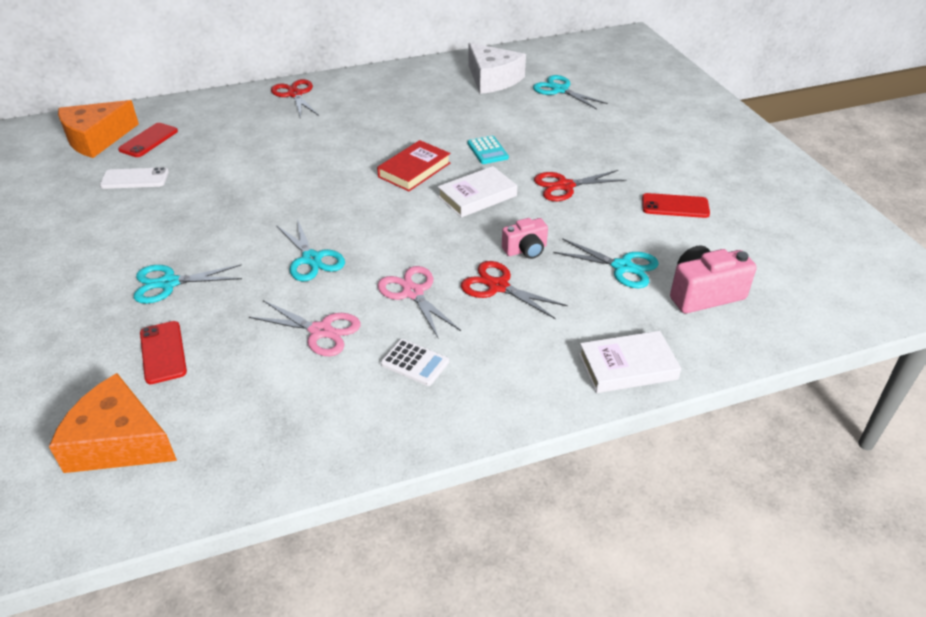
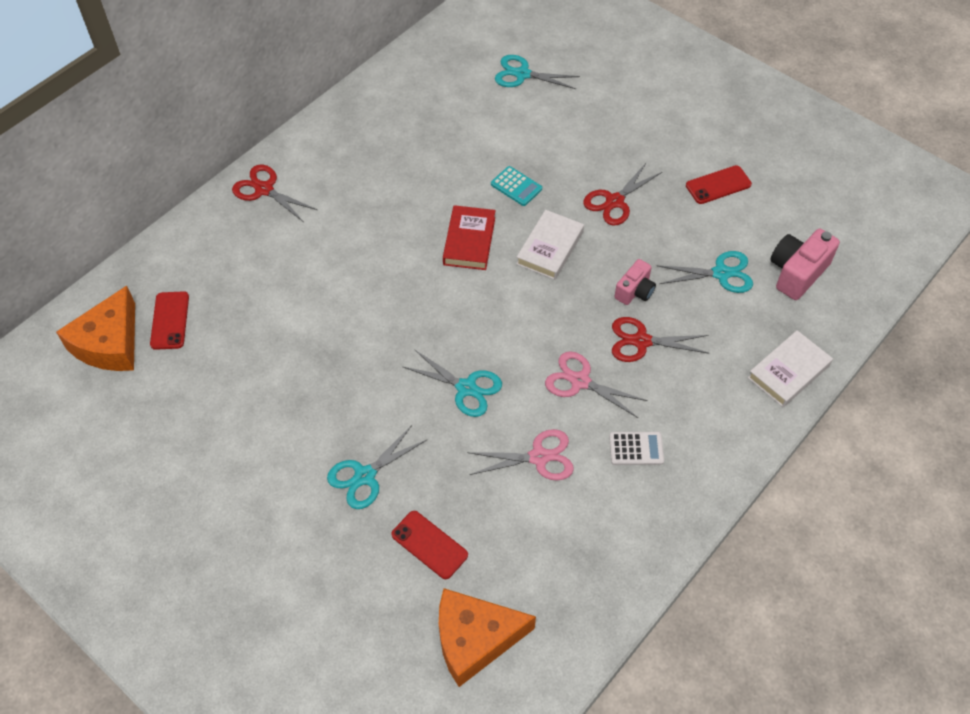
camera: 30 degrees left, 15 degrees up
white phone [100,167,169,189] -> none
white cheese [468,43,526,94] -> none

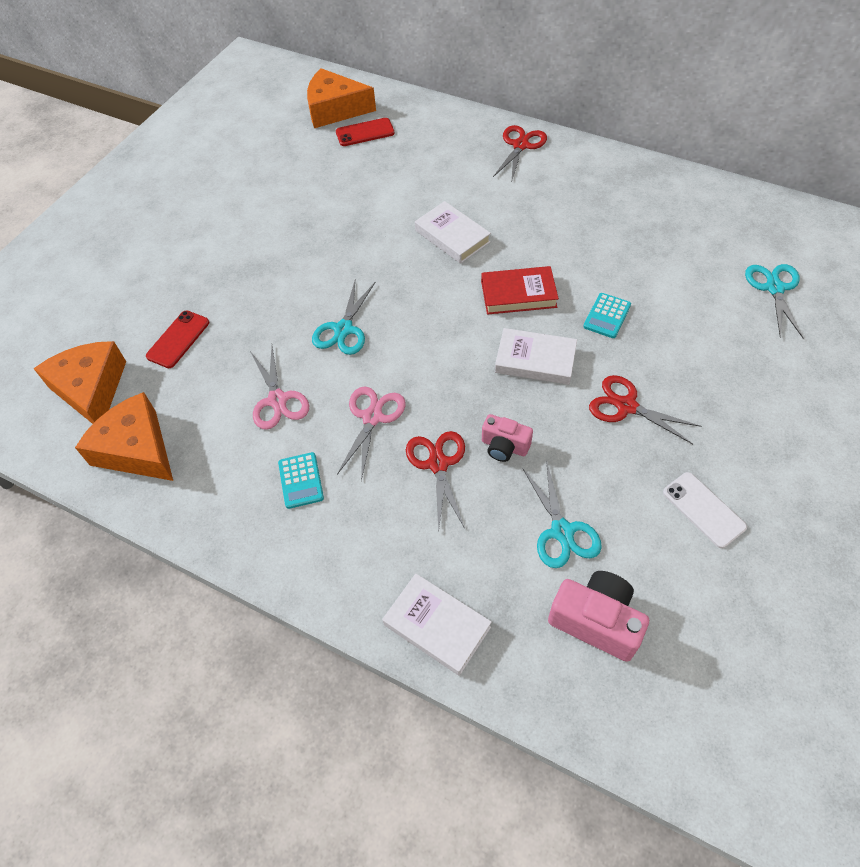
camera: 80 degrees right, 0 degrees up
turquoise scissors [327,425,428,509] -> none
white calculator [609,432,664,465] -> turquoise calculator [278,452,324,509]
red phone [686,165,752,204] -> white phone [663,472,747,548]
none -> orange cheese [75,392,173,481]
none -> white book [415,201,491,264]

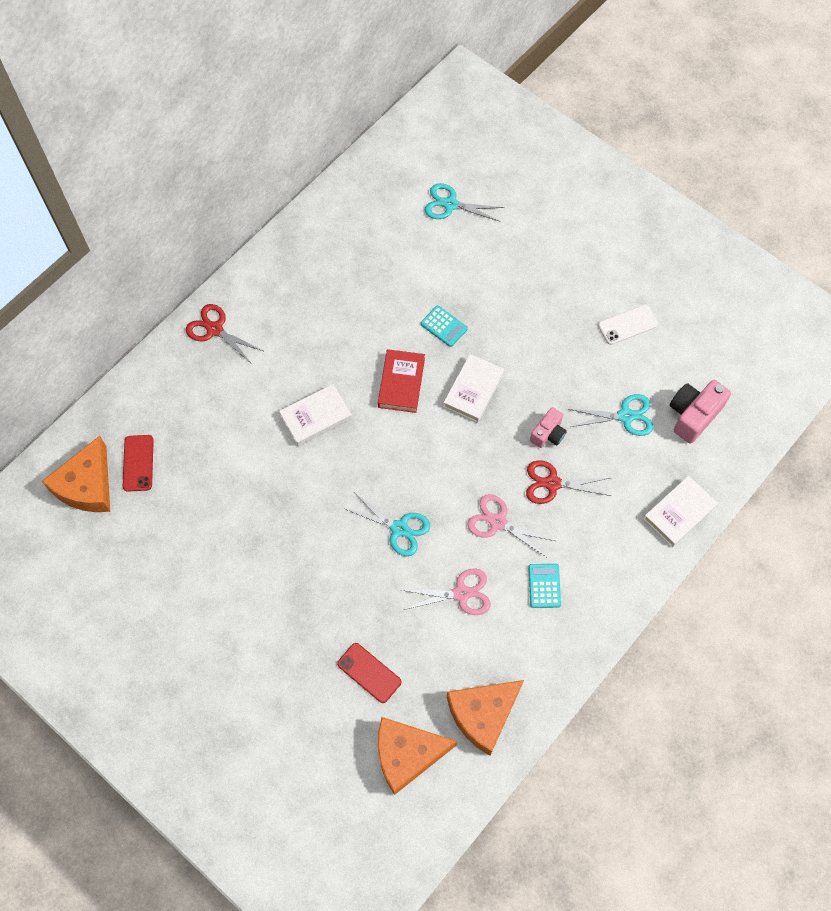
camera: 80 degrees left, 10 degrees up
turquoise calculator [278,452,324,509] -> turquoise calculator turned 90 degrees counterclockwise [529,564,561,608]
red scissors [589,375,702,444] -> none

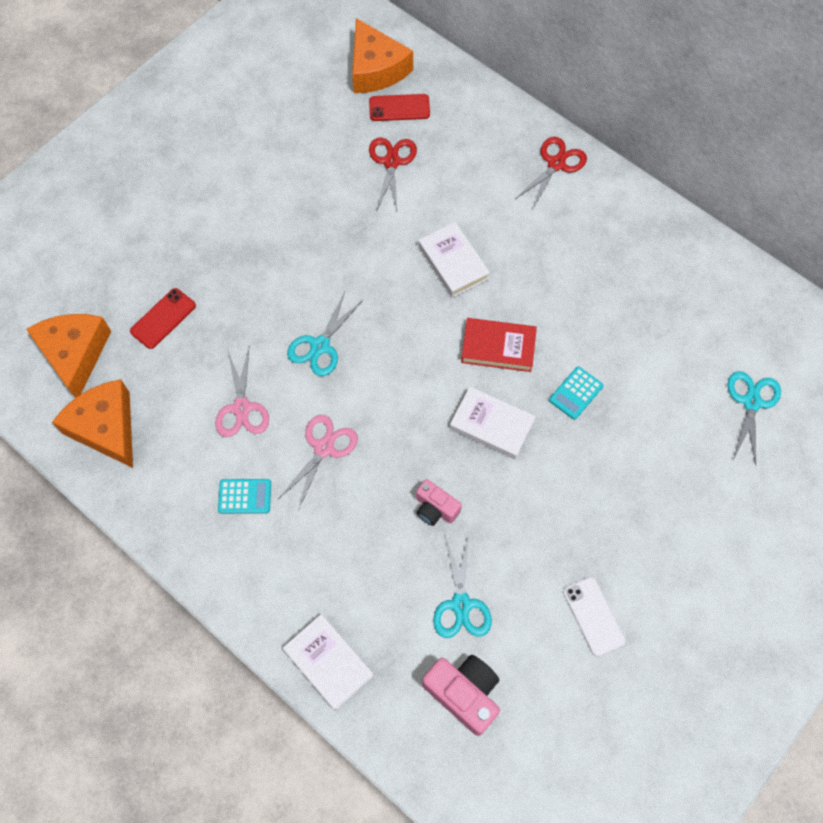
camera: 90 degrees right, 0 degrees up
orange cheese [42,436,110,512] -> orange cheese turned 135 degrees counterclockwise [352,18,413,93]
red scissors [526,460,611,504] -> red scissors moved to [369,138,417,210]

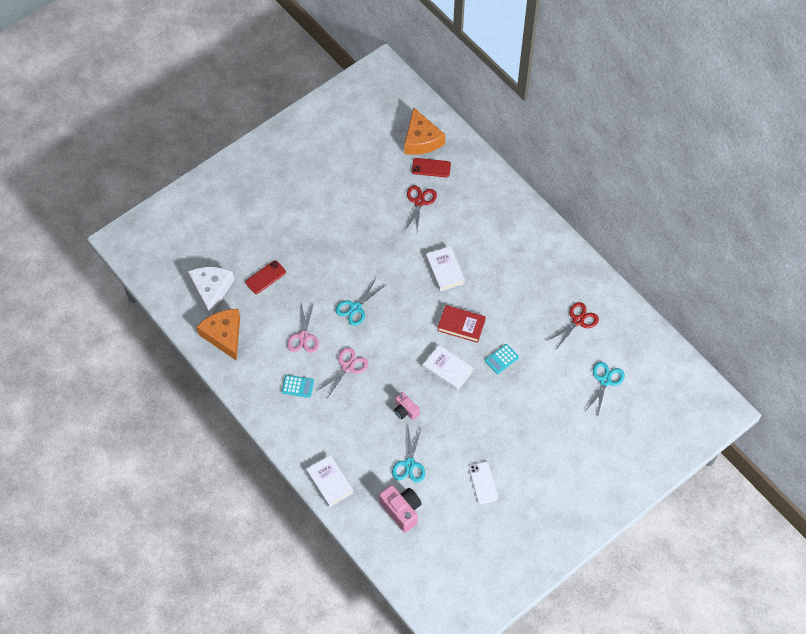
camera: 10 degrees right, 5 degrees down
orange cheese [26,314,111,398] -> white cheese [188,267,234,316]
red scissors [515,137,587,210] -> red scissors moved to [548,302,599,348]

